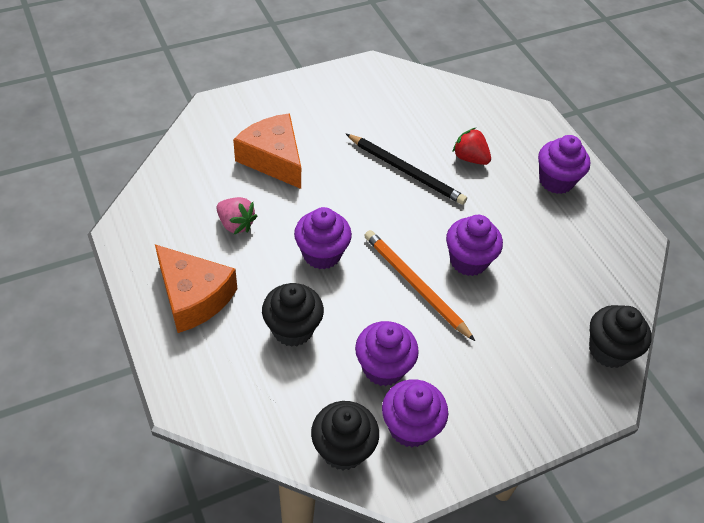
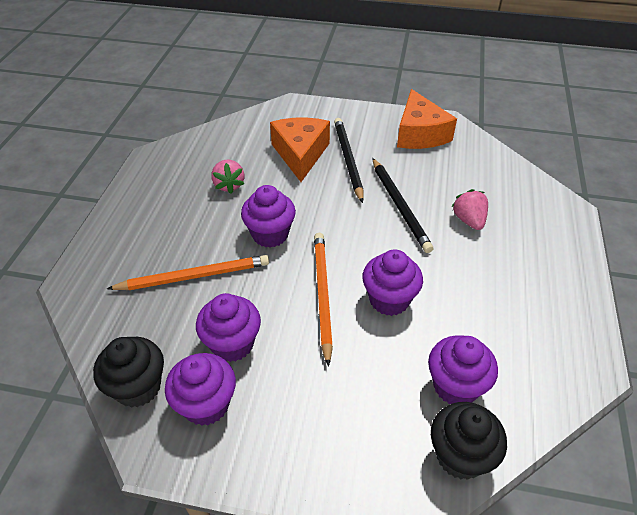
camera: 40 degrees right, 5 degrees down
orange cheese [155,245,237,333] -> orange cheese moved to [397,89,457,149]
black cupcake [262,283,324,347] -> orange pencil [107,255,269,290]
red strawberry [452,128,491,165] -> pink strawberry [452,189,488,230]
purple cupcake [538,135,590,194] -> purple cupcake moved to [428,335,498,404]
none -> black pencil [334,118,363,203]

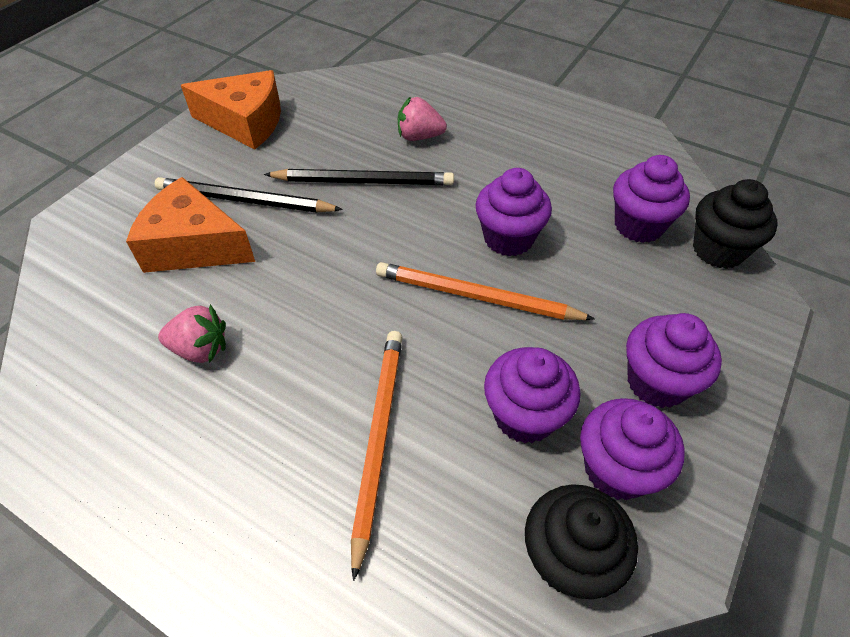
camera: 70 degrees left, 5 degrees up
purple cupcake [241,185,296,248] -> purple cupcake moved to [626,313,722,408]

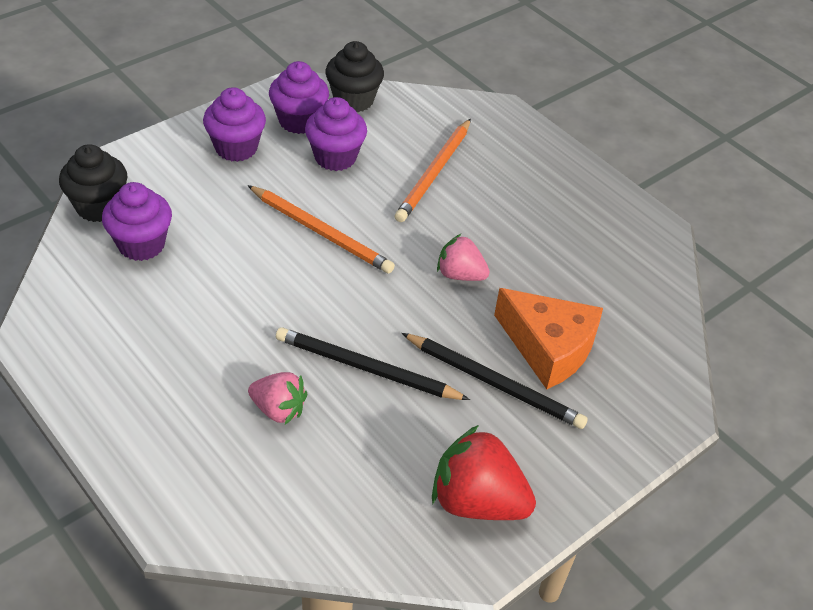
camera: 165 degrees left, 5 degrees down
pink strawberry [158,304,226,363] -> pink strawberry moved to [437,234,490,281]
orange cheese [181,70,281,150] -> red strawberry [432,425,536,520]
purple cupcake [475,168,552,256] -> none

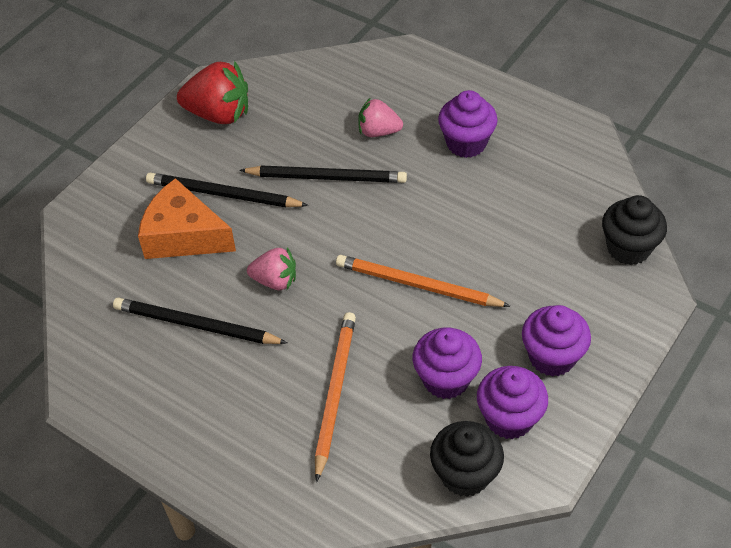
camera: 170 degrees right, 5 degrees up
purple cupcake [102,182,172,261] -> purple cupcake moved to [438,90,498,158]
none -> black pencil [113,297,287,344]

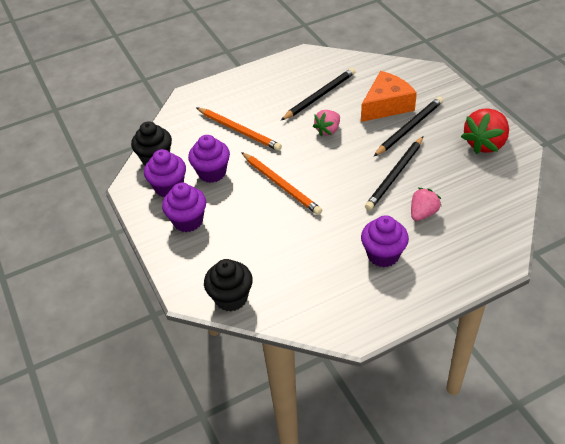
camera: 120 degrees right, 5 degrees down
orange pencil [336,255,511,307] -> orange pencil turned 90 degrees clockwise [241,152,322,215]

